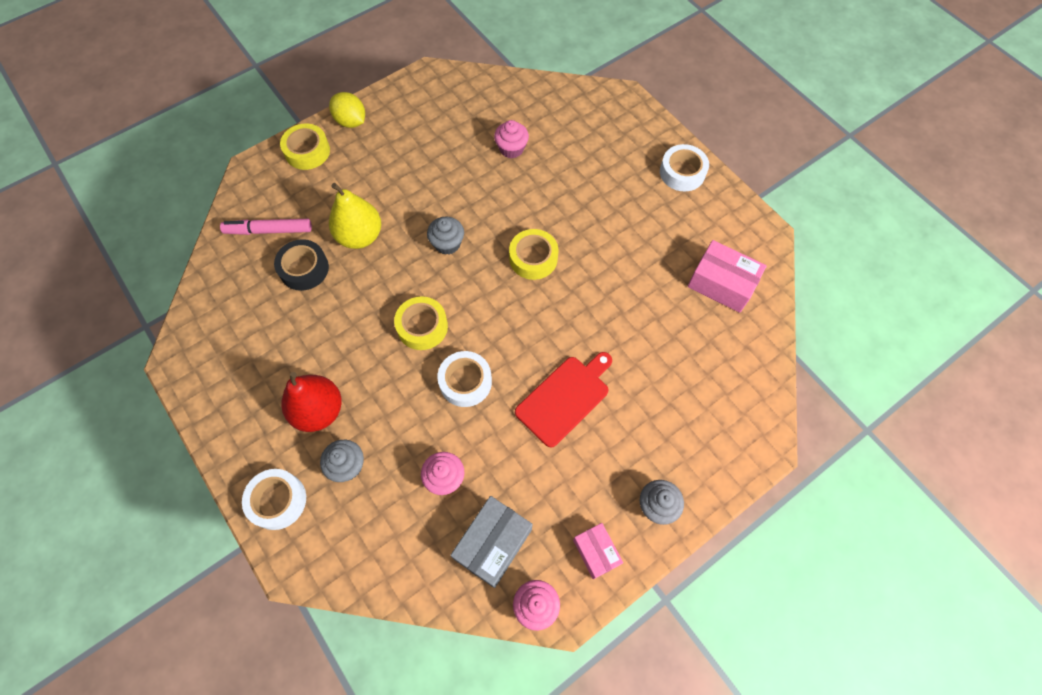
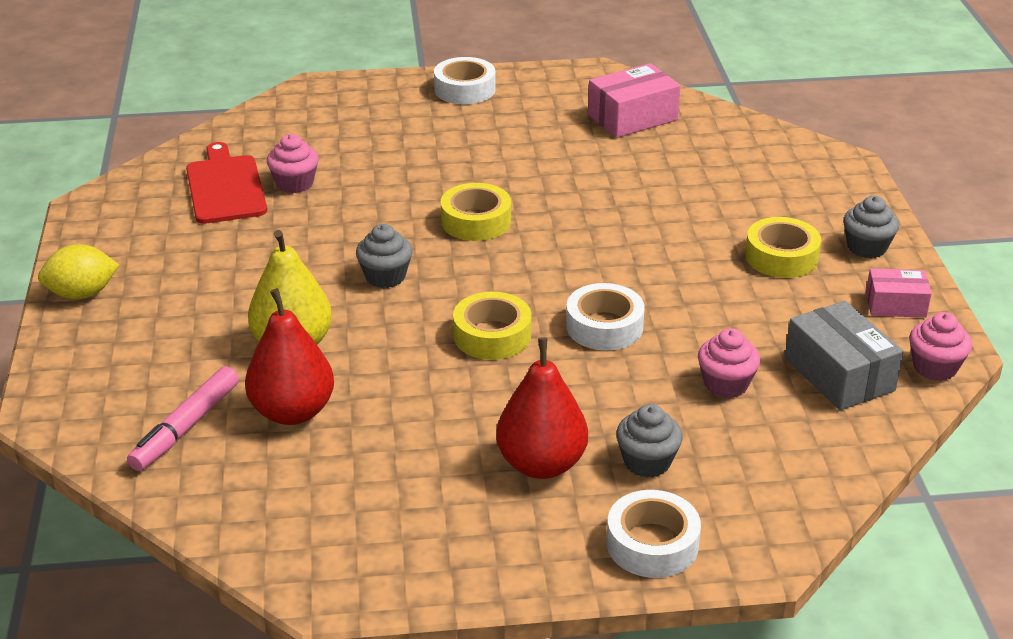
camera: 60 degrees left, 30 degrees down
black tape [274,239,329,291] -> red pear [245,288,334,425]
yellow tape [280,123,330,170] -> yellow tape moved to [745,217,821,278]
red cutting board [515,352,612,448] -> red cutting board moved to [186,142,267,224]

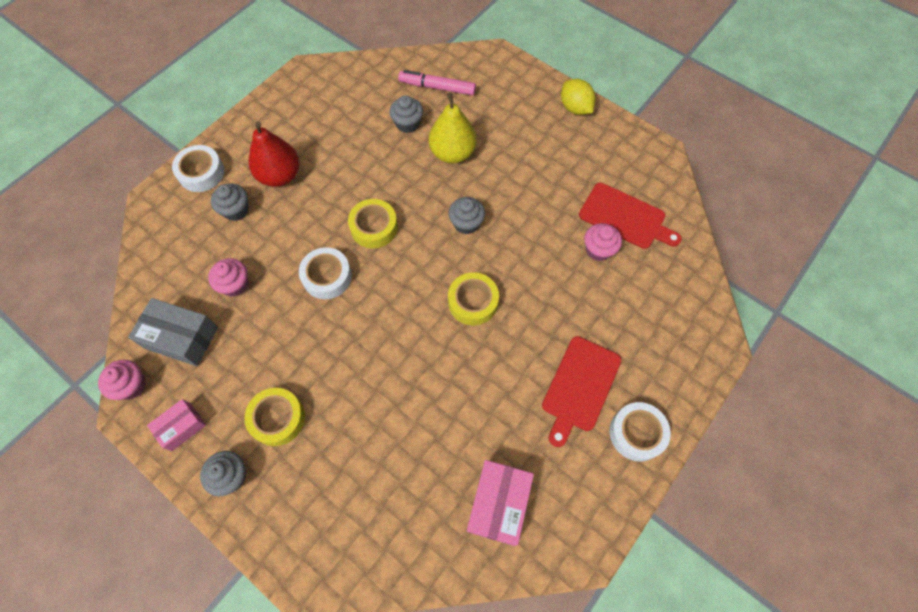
camera: 135 degrees right, 30 degrees up
yellow lemon [38,244,119,299] -> yellow lemon turned 60 degrees counterclockwise [561,79,595,115]
pink marker [127,366,239,471] -> pink marker turned 60 degrees counterclockwise [398,70,476,96]
red pear [245,288,334,425] -> grey cupcake [390,96,423,133]
none -> red cutting board [542,336,621,447]

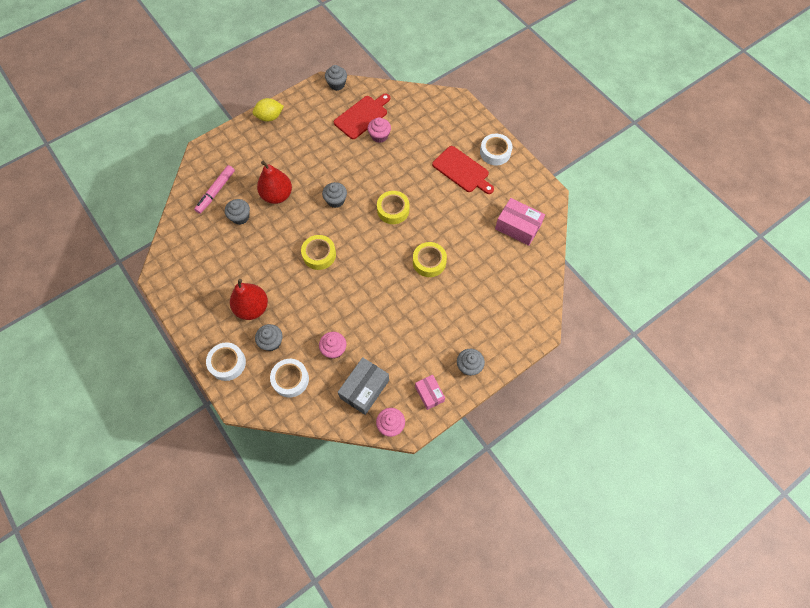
camera: 75 degrees left, 0 degrees up
yellow tape [244,388,305,446] -> yellow tape moved to [413,242,447,277]
white tape [299,247,352,299] -> white tape moved to [270,359,309,398]
yellow pear [429,92,477,163] -> red pear [257,160,292,204]
none -> grey cupcake [325,65,347,91]

